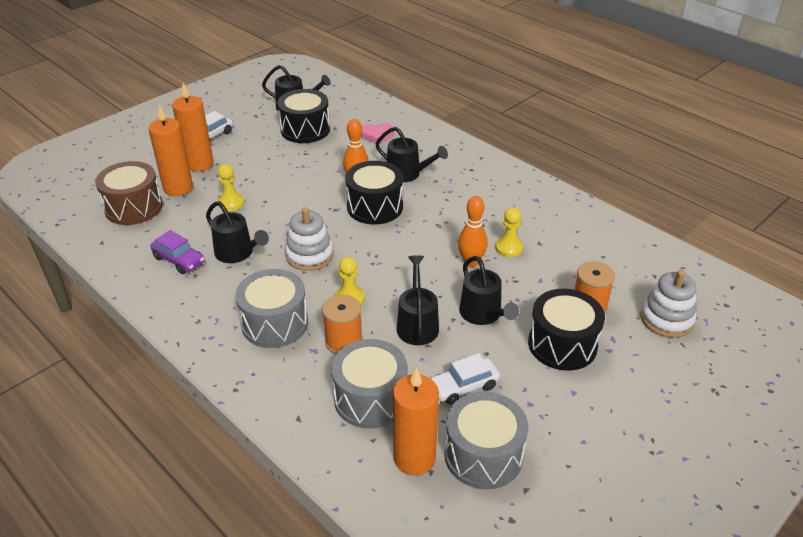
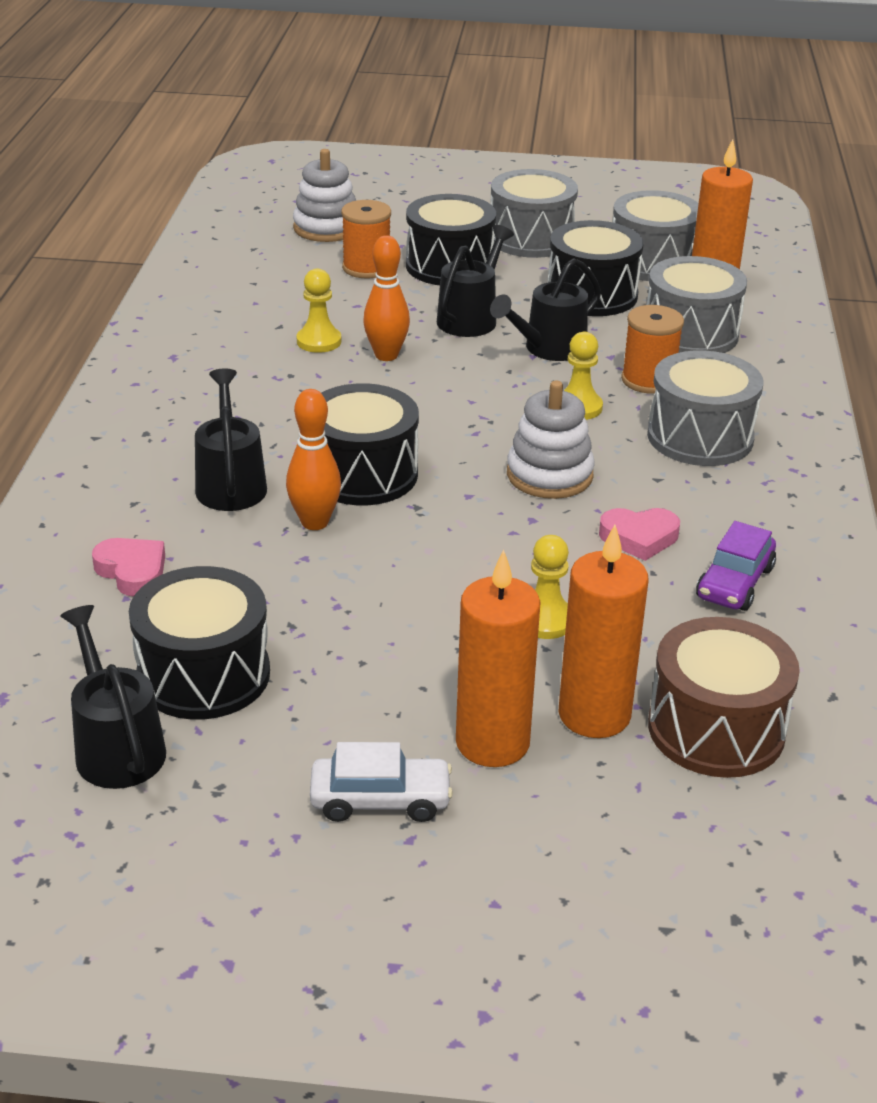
camera: 130 degrees left, 5 degrees down
purple car [150,230,205,274] -> purple car turned 150 degrees counterclockwise [696,521,776,611]
black watering can [206,201,269,263] -> pink heart [599,508,680,561]
white car [431,353,500,405] -> black drum [548,220,644,316]
none -> grey drum [491,169,578,258]

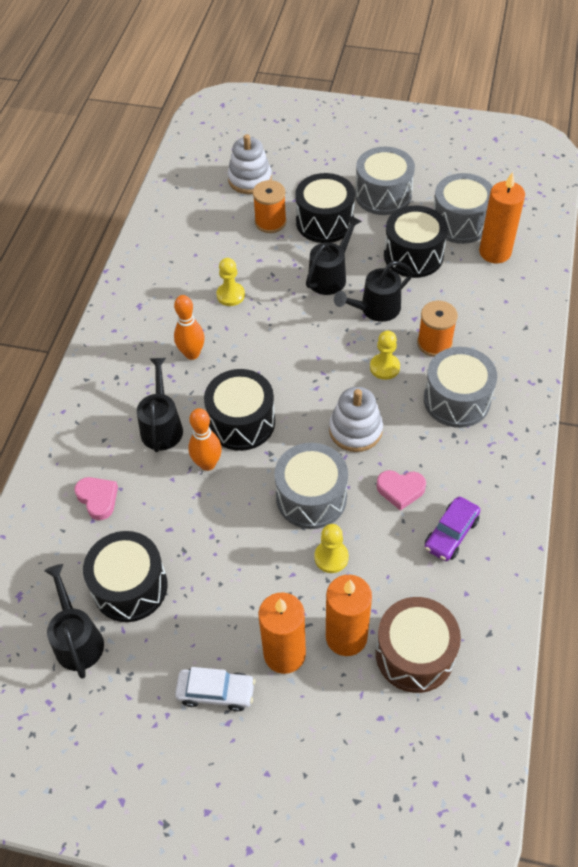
camera: 10 degrees right, 20 degrees up
orange bowling pin [363,235,410,361] -> orange bowling pin moved to [174,295,205,360]
grey drum [647,256,747,353] -> grey drum moved to [274,443,348,529]

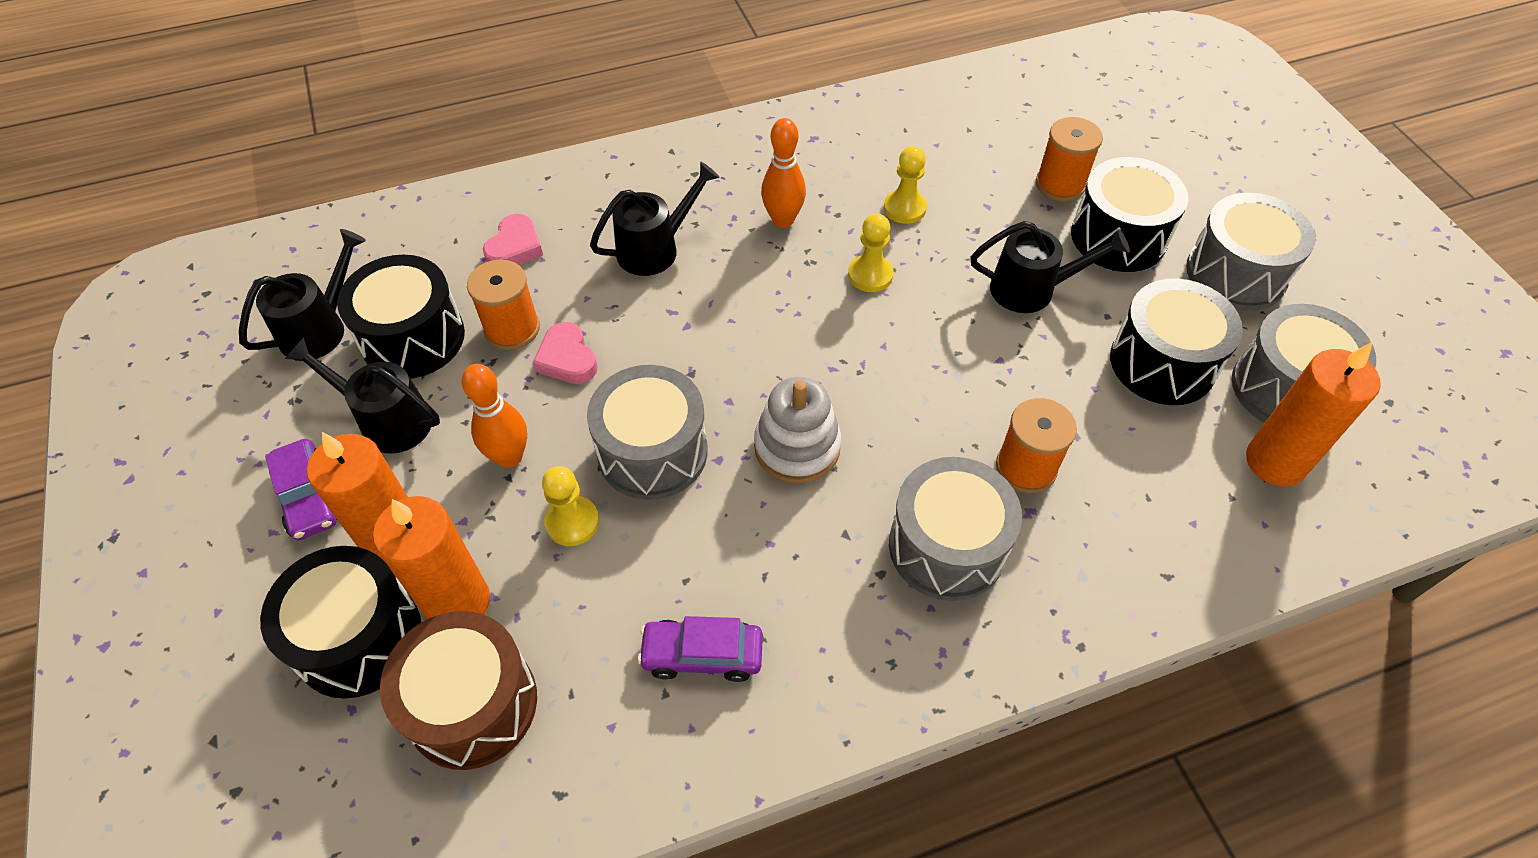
camera: 55 degrees right, 0 degrees up
white car [175,667,255,712] -> purple car [265,439,337,540]
orange bowling pin [188,408,222,471] -> orange bowling pin moved to [462,364,527,468]
black drum [204,369,275,451] -> black drum moved to [260,546,421,699]
white stacking toy [228,134,272,194] -> none
black watering can [334,261,413,322] -> black watering can moved to [285,337,440,454]
yellow pawn [370,331,400,380] -> yellow pawn moved to [848,214,893,292]
pink heart [376,470,426,511] -> pink heart moved to [533,322,598,384]
none -> orange spool [467,260,540,350]

